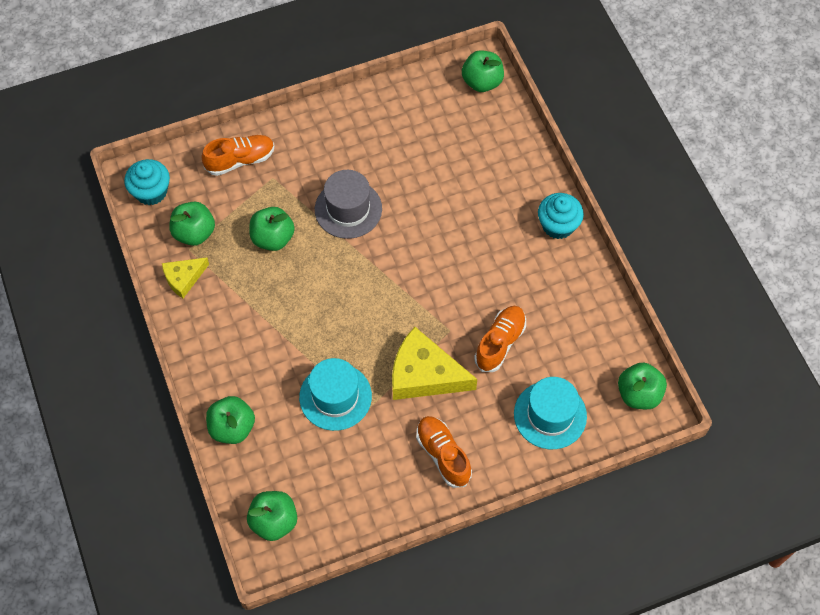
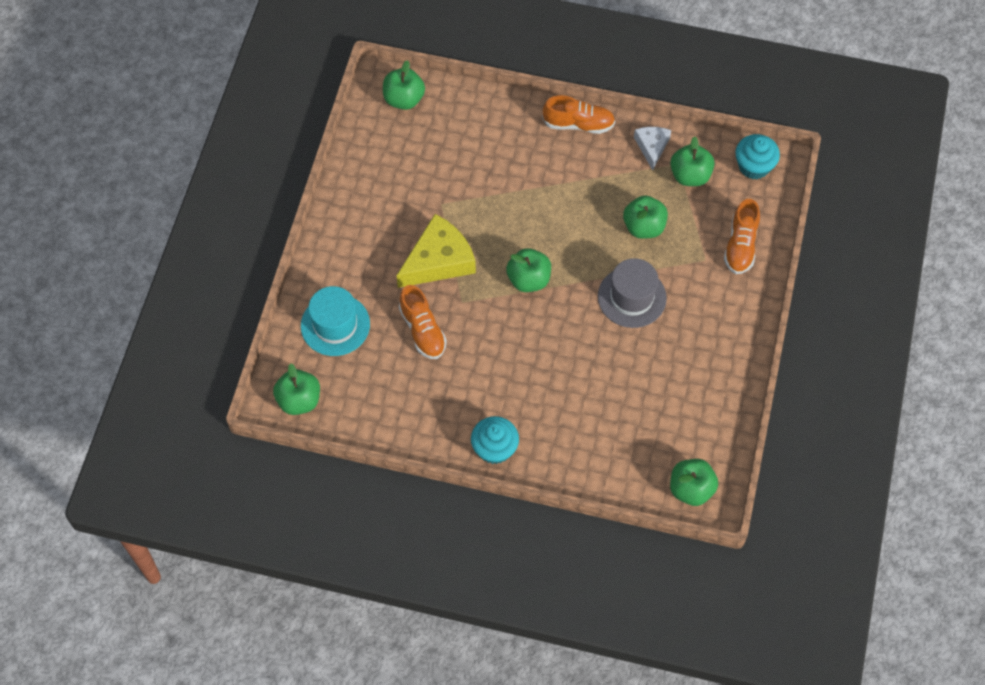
camera: 125 degrees right, 0 degrees up
yellow cheese [162,257,209,298] -> white cheese [634,127,671,170]
green apple [206,396,255,444] -> green apple moved to [506,248,551,292]
turquoise hat [299,358,372,431] -> none
orange shoe [416,416,472,488] -> orange shoe moved to [542,95,615,134]

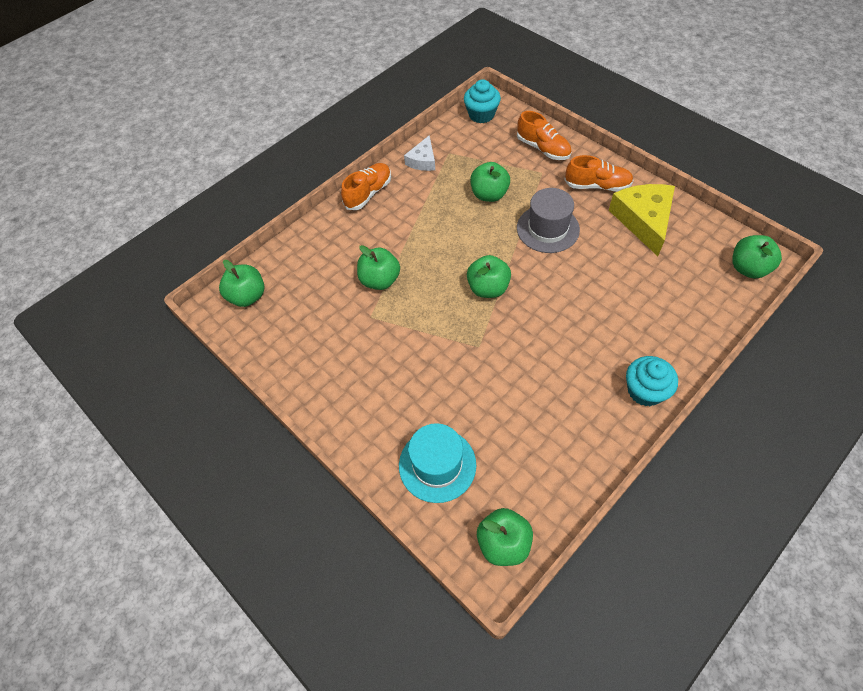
camera: 55 degrees left, 5 degrees down
yellow cheese [397,214,476,288] -> yellow cheese moved to [609,184,675,256]
orange shoe [399,285,447,359] -> orange shoe moved to [564,155,634,191]
white cheese [634,127,671,170] -> white cheese turned 105 degrees counterclockwise [404,136,435,171]
green apple [670,137,715,186] -> green apple moved to [357,245,400,290]

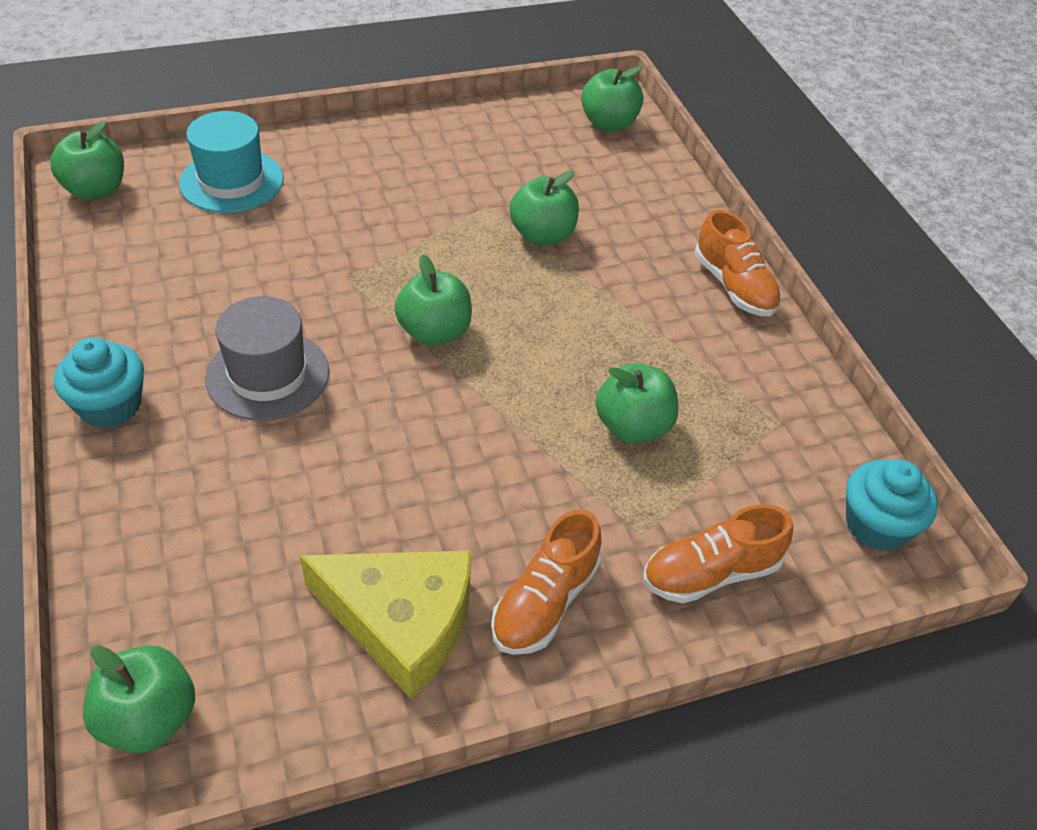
camera: 110 degrees right, 10 degrees down
white cheese [404,136,435,171] -> none
grey hat [517,188,580,253] -> grey hat moved to [205,296,329,421]

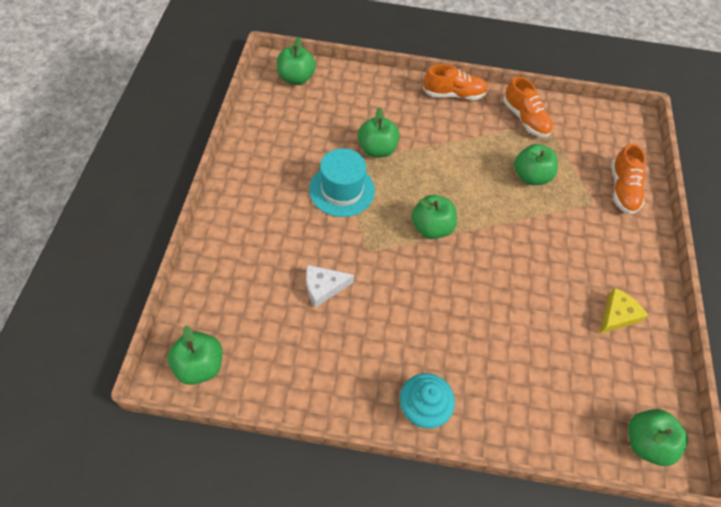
camera: 65 degrees left, 10 degrees up
turquoise hat [179,111,283,213] -> turquoise hat moved to [309,148,375,217]
grey hat [205,296,329,421] -> none
yellow cheese [300,550,471,699] -> yellow cheese [600,288,648,334], size x0.56
orange shoe [491,509,602,655] -> orange shoe moved to [503,76,553,137]
turquoise cupcake [846,460,938,551] -> none
none -> white cheese [306,265,354,308]

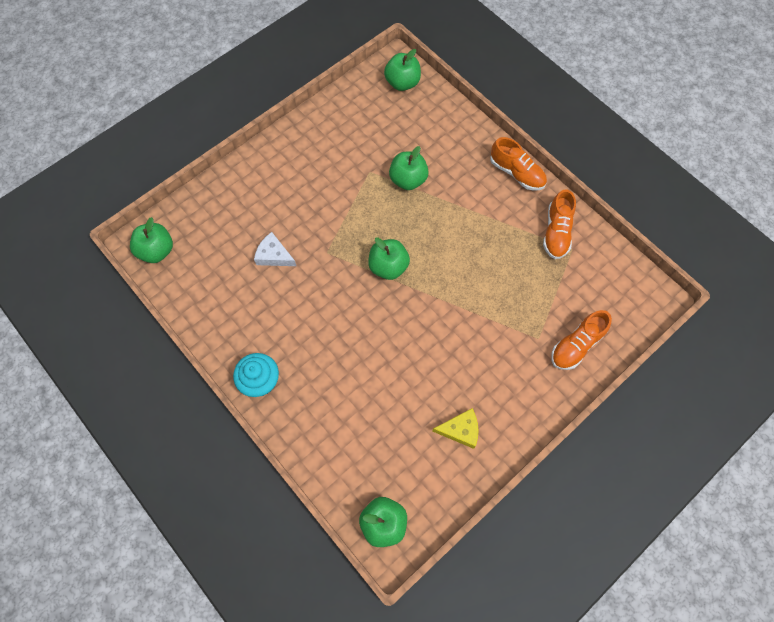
camera: 45 degrees right, 10 degrees up
turquoise hat [309,148,375,217] -> none
green apple [514,144,558,185] -> none

